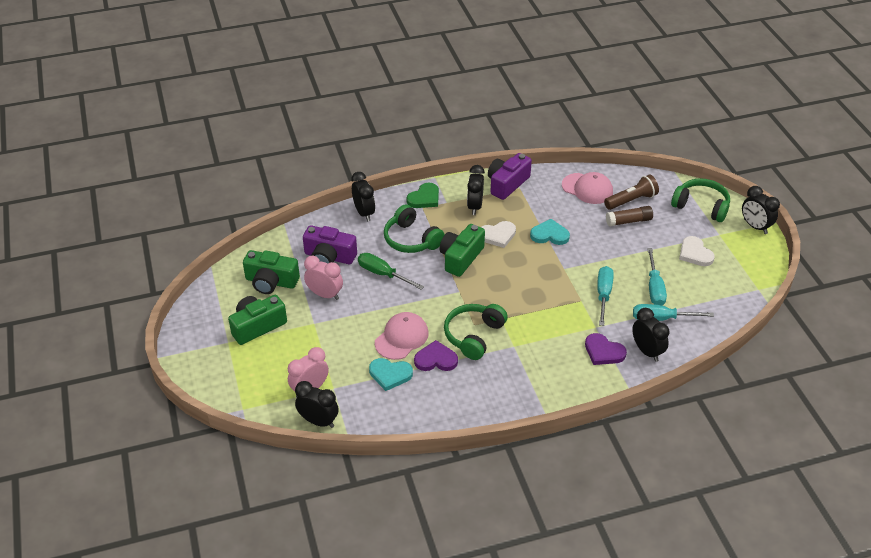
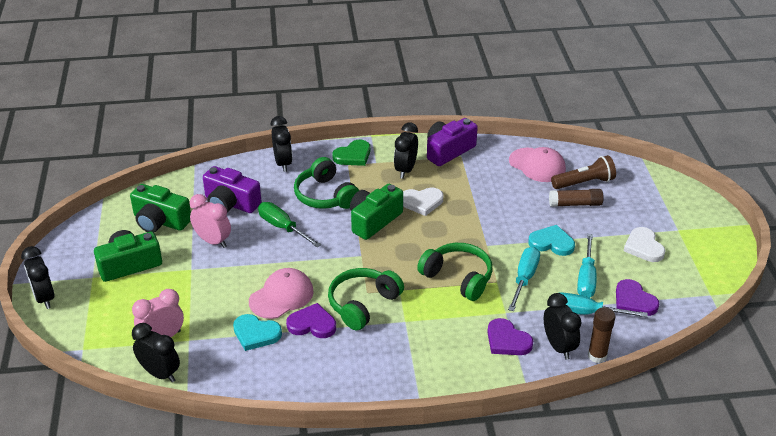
camera: 10 degrees right, 5 degrees down
turquoise heart [530,219,570,245] -> turquoise heart moved to [528,225,575,256]
green headphones [671,178,730,222] -> green headphones moved to [417,243,493,301]
black clock [742,186,780,234] -> black clock moved to [21,246,54,309]
none -> brown glue stick [588,307,615,363]
none -> purple heart [616,279,659,316]

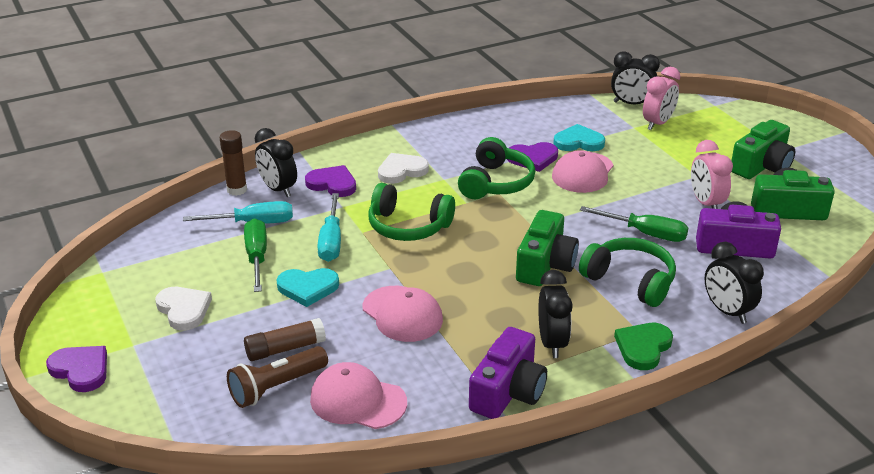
camera: 160 degrees right, 5 degrees down
black clock [21,246,54,309] -> none
pink clock [190,194,231,248] -> pink clock turned 60 degrees clockwise [691,140,733,209]
white heart [403,188,444,216] -> white heart moved to [378,153,429,184]
turquoise screwdriver [577,234,596,298] -> green screwdriver [244,218,267,292]
purple heart [616,279,659,316] -> purple heart moved to [46,346,107,392]
none -> pink cap [363,286,443,342]

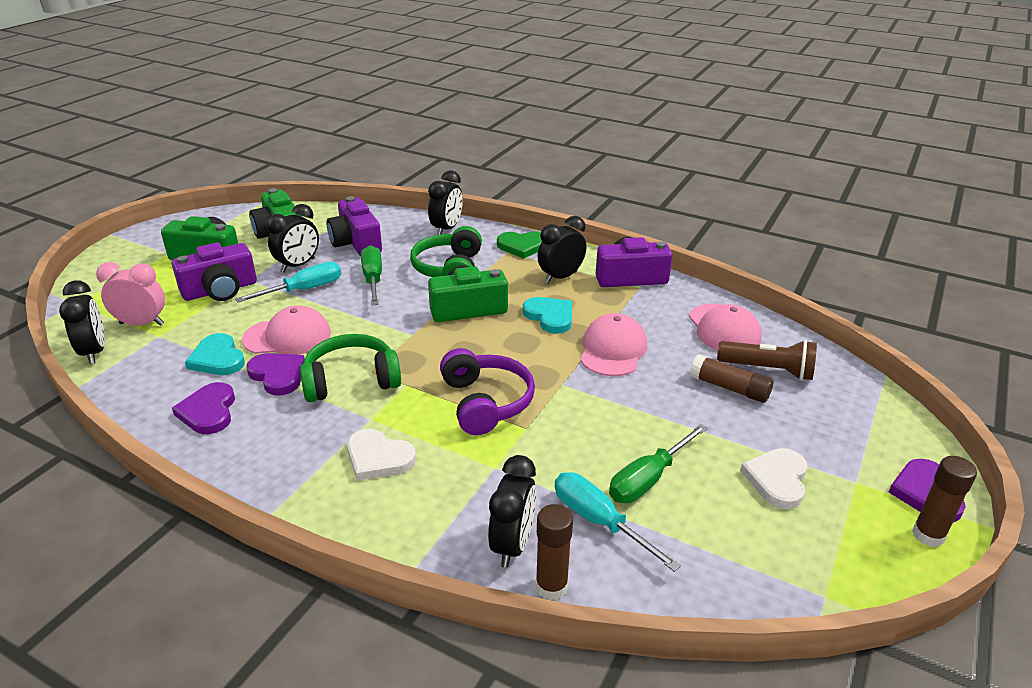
camera: 125 degrees left, 0 degrees up
turquoise heart [276,268,339,307] -> turquoise heart moved to [523,297,572,334]
purple heart [305,165,356,197] -> purple heart moved to [172,382,235,434]
turquoise screwdriver [317,193,341,262] -> turquoise screwdriver moved to [235,262,341,302]
green headphones [369,183,455,241] -> purple headphones [440,348,535,435]
pink clock [691,140,733,209] -> black clock [266,204,319,273]
none -> purple camera [172,243,257,301]
none -> brown glue stick [912,456,977,547]

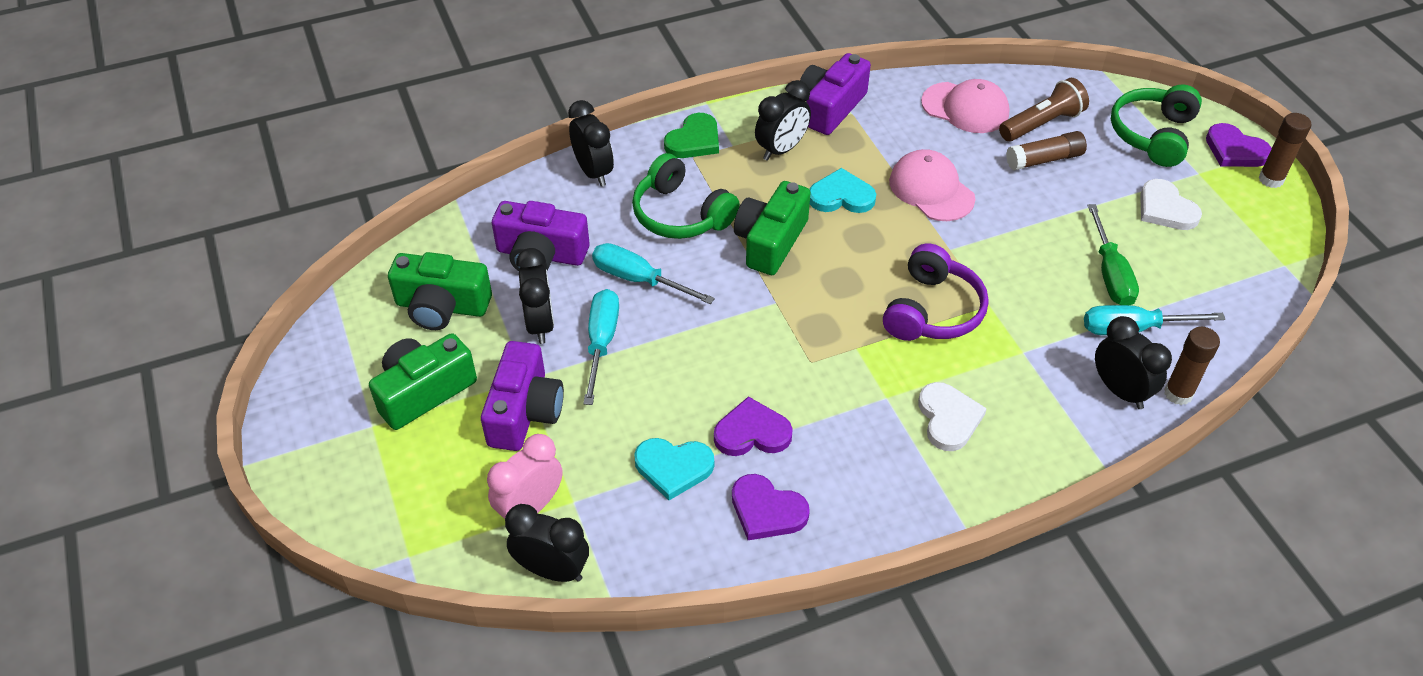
camera: 50 degrees left, 15 degrees up
pink cap [242,305,331,355] -> none
green headphones [300,334,401,402] -> green headphones moved to [1111,85,1202,167]
white heart [347,429,416,481] -> white heart turned 75 degrees counterclockwise [918,382,987,451]
green screwdriver [361,245,382,305] -> turquoise screwdriver [592,243,715,304]
purple headphones [440,348,535,435] -> purple headphones turned 90 degrees clockwise [883,243,989,341]
black clock [538,216,586,283] -> black clock turned 135 degrees counterclockwise [755,80,811,161]

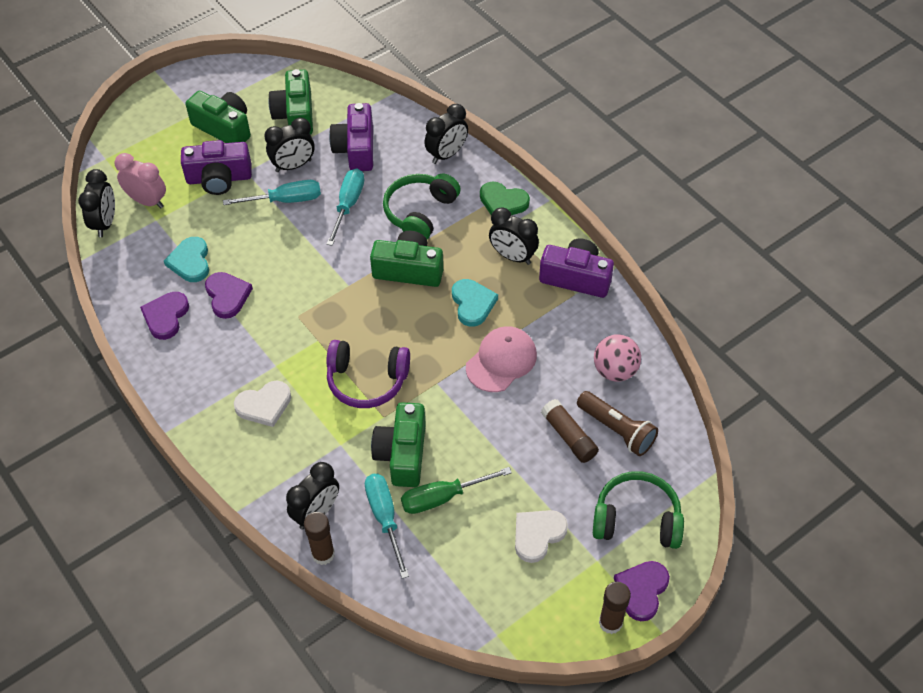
camera: 75 degrees right, 5 degrees up
pink cap [921,79,1009,133] -> pink ball [594,335,641,382]
none -> green camera [371,402,426,487]

